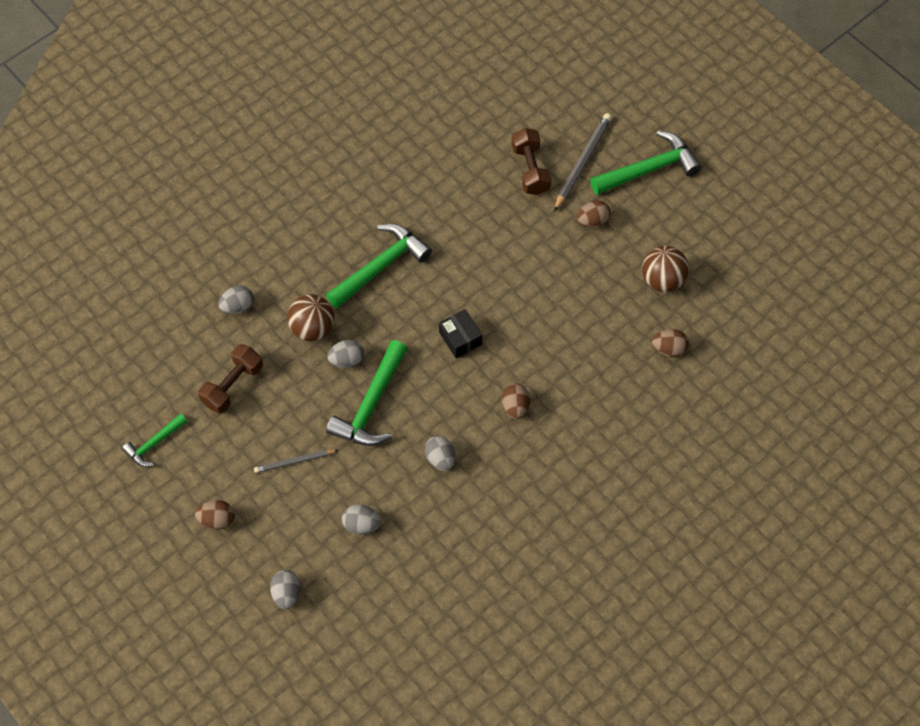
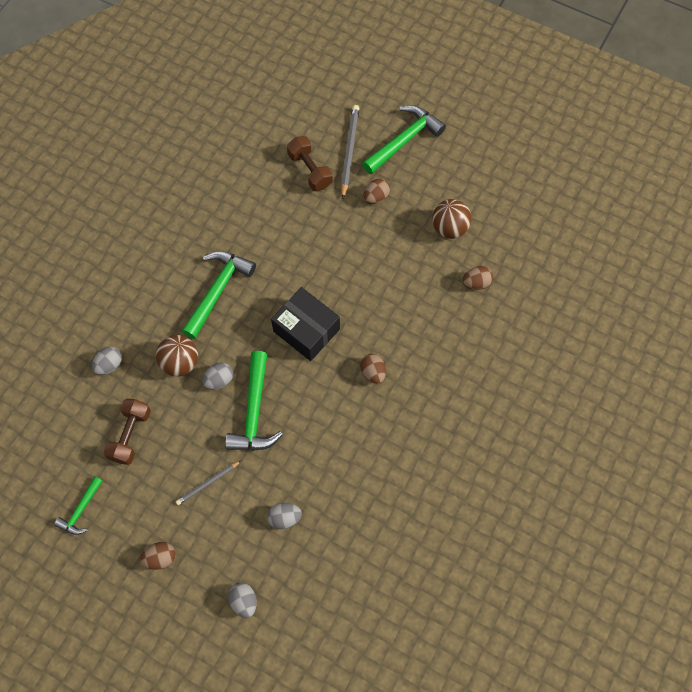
camera: 20 degrees left, 5 degrees up
grey egg [425,436,455,471] -> none
black box [439,309,482,358] -> black box [271,287,340,361], size x1.70

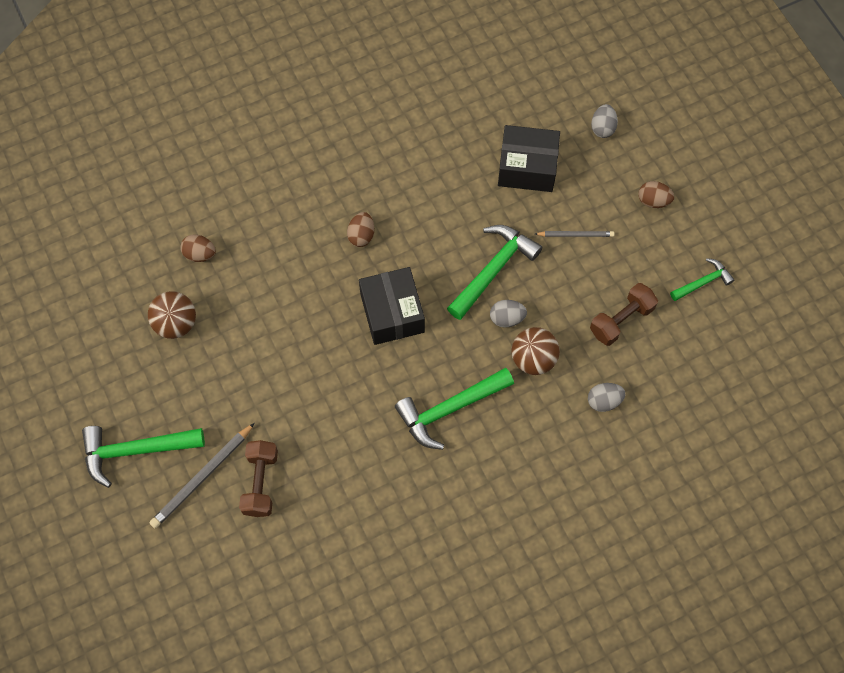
camera: 145 degrees left, 0 degrees up
grey egg [267,503,302,529] -> black box [498,125,560,192]
brown egg [364,179,390,204] -> none

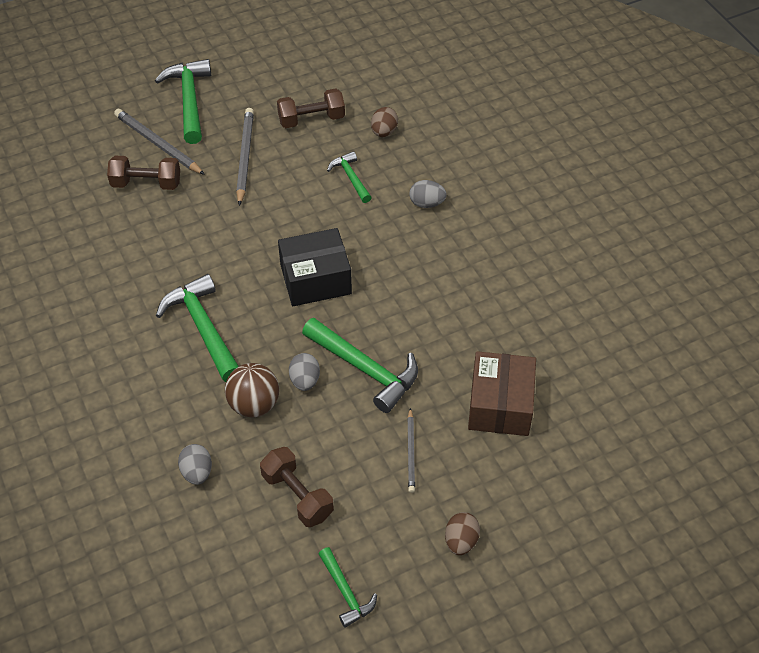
camera: 90 degrees right, 15 degrees down
brown ball [148,291,196,339] -> brown dumbbell [277,89,345,128]
brown egg [347,212,374,247] -> none
black box [498,125,560,192] -> brown box [468,351,536,436]
grey egg [591,104,618,138] -> grey egg moved to [409,180,447,208]
none -> grey pencil [236,108,254,206]
none -> green hammer [327,151,372,203]

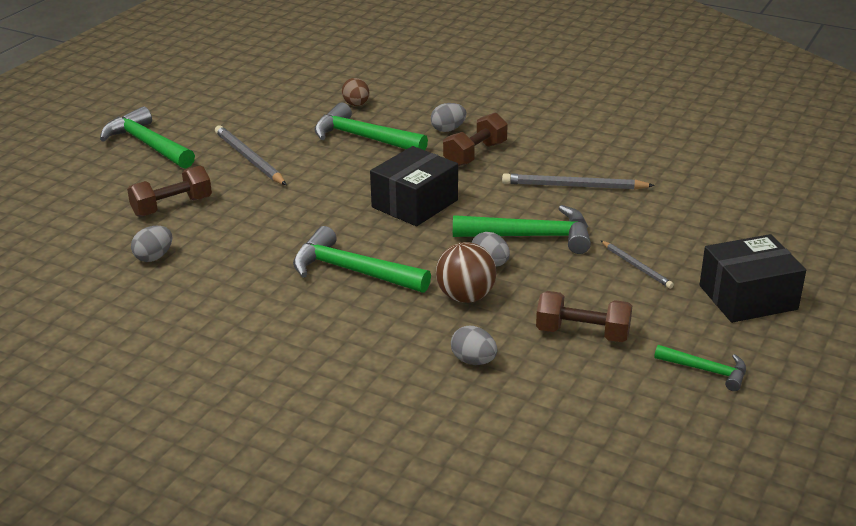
camera: 35 degrees left, 20 degrees down
grey pencil [114,109,205,175] -> grey pencil moved to [502,173,655,190]
brown dumbbell [277,89,345,128] -> brown dumbbell moved to [443,112,508,166]
green hammer [327,151,372,203] -> green hammer [314,102,428,150], size x1.77
brown egg [445,512,480,555] -> black box [700,234,806,323]
brown box [468,351,536,436] -> none
none -> grey egg [131,226,172,262]

